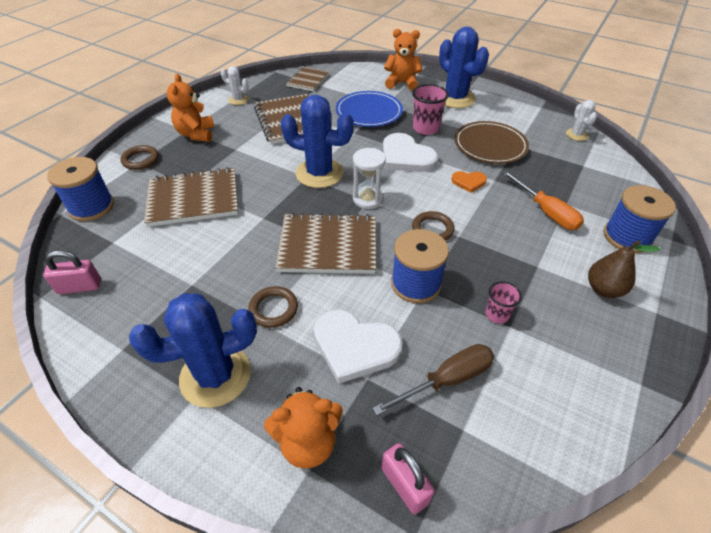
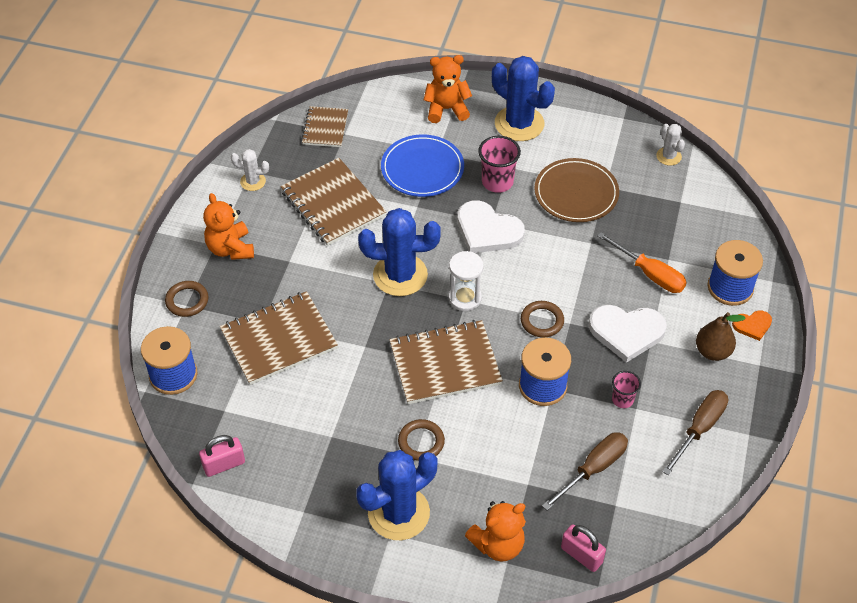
camera: 15 degrees left, 5 degrees up
white heart [314,310,402,384] -> white heart moved to [589,305,667,363]
orange heart [451,171,487,193] -> orange heart moved to [732,310,772,341]
none -> brown screwdriver [662,390,728,475]

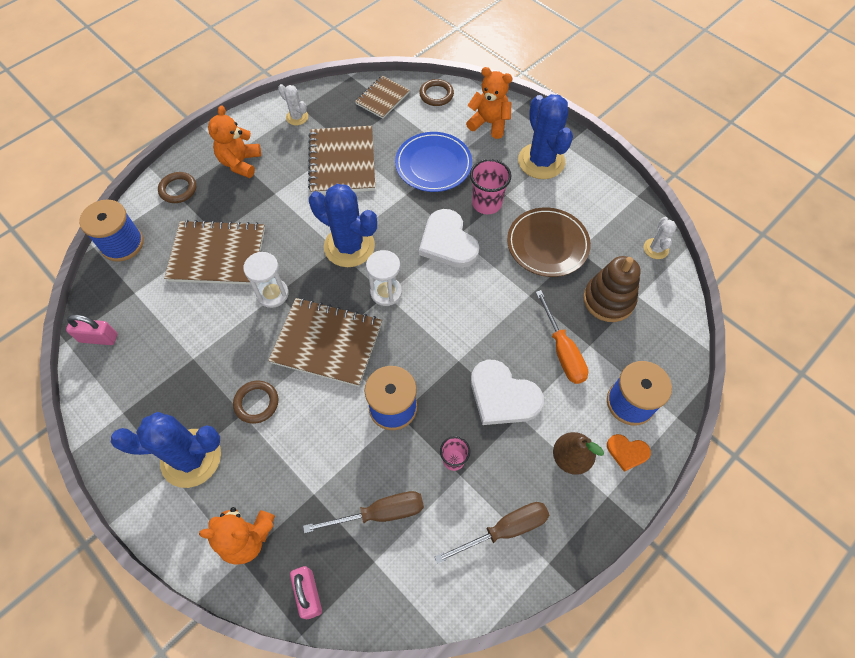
camera: 30 degrees right, 10 degrees up
brown ring [521,301,564,338] -> brown ring moved to [419,79,454,106]
none -> white hourglass [243,252,289,308]
none -> brown stacking toy [583,256,640,322]

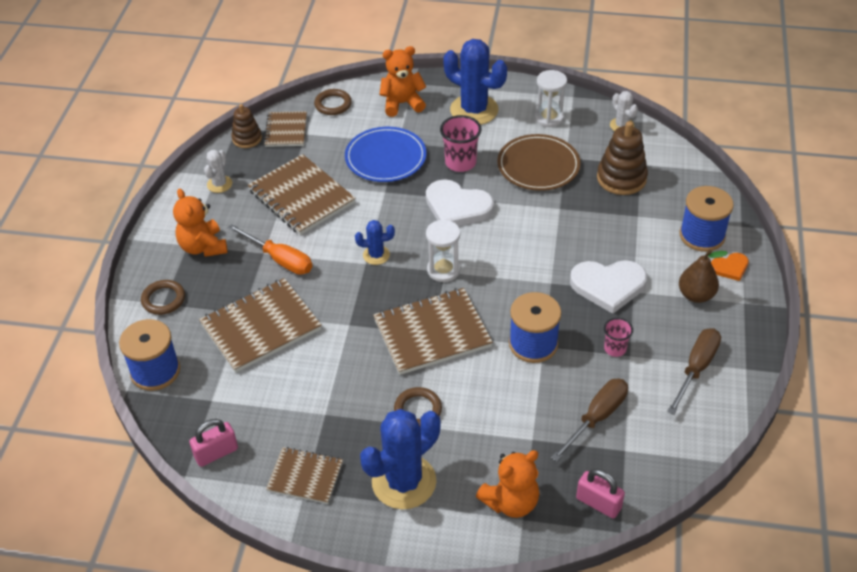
camera: 35 degrees left, 15 degrees down
white hourglass [243,252,289,308] -> white hourglass moved to [535,70,567,127]
white cactus [278,84,308,125] -> white cactus turned 75 degrees counterclockwise [204,150,232,193]
blue cactus [309,184,377,267] -> blue cactus [355,220,395,265], size x0.50
orange screwdriver [536,290,588,384] -> orange screwdriver moved to [228,224,312,275]
none -> brown stacking toy [231,104,262,148]
none -> brown notebook [266,447,343,504]

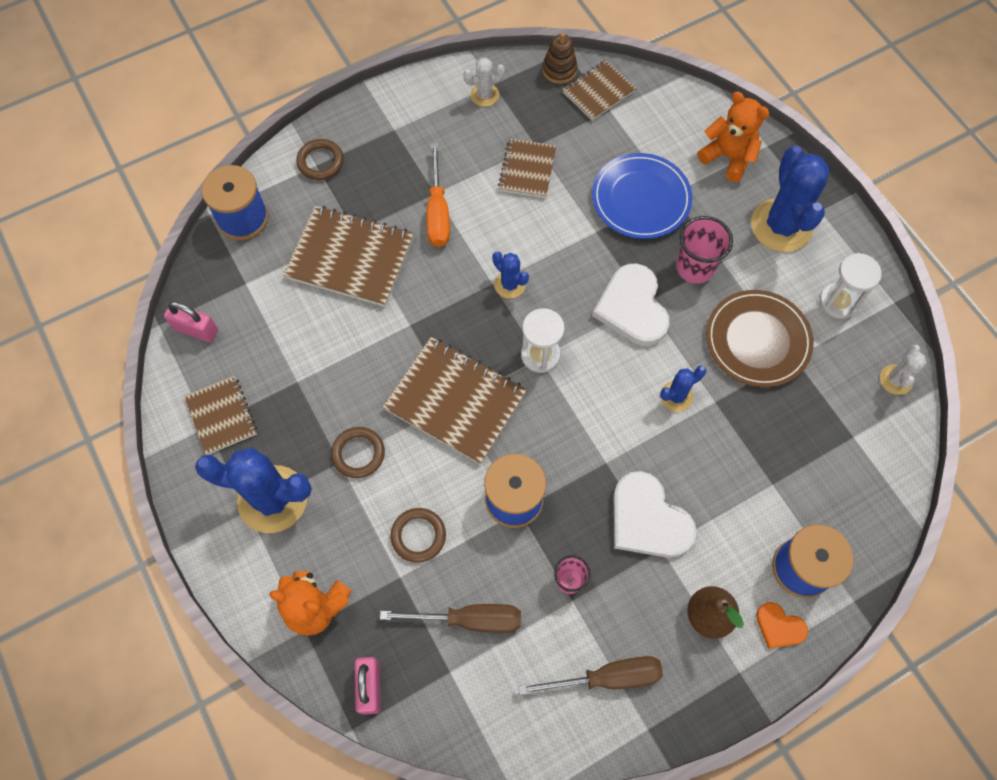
camera: 50 degrees right, 20 degrees up
orange teddy bear [173,189,228,257] -> none
brown notebook [248,154,356,235] -> brown notebook [498,139,556,198], size x0.59
brown ring [314,89,352,115] -> brown ring moved to [390,508,446,563]
brown stacking toy [597,121,648,195] -> none
none -> blue cactus [660,366,706,412]

